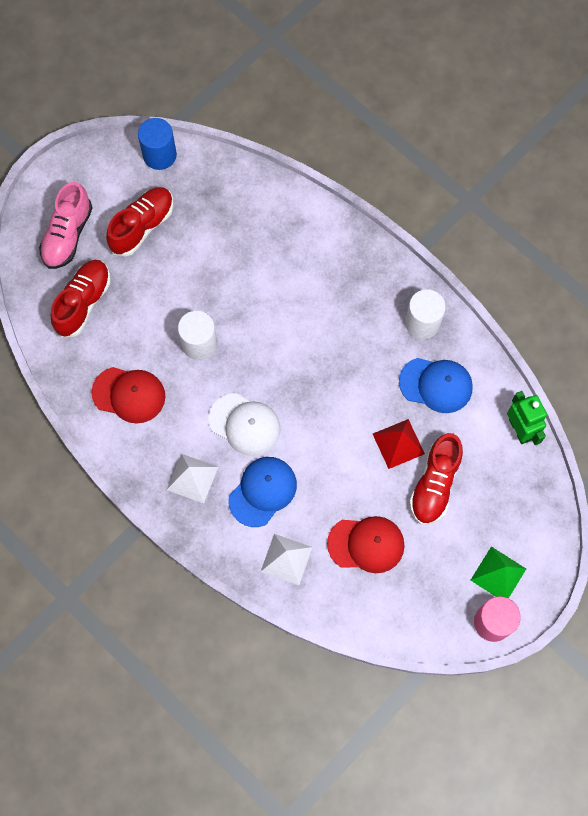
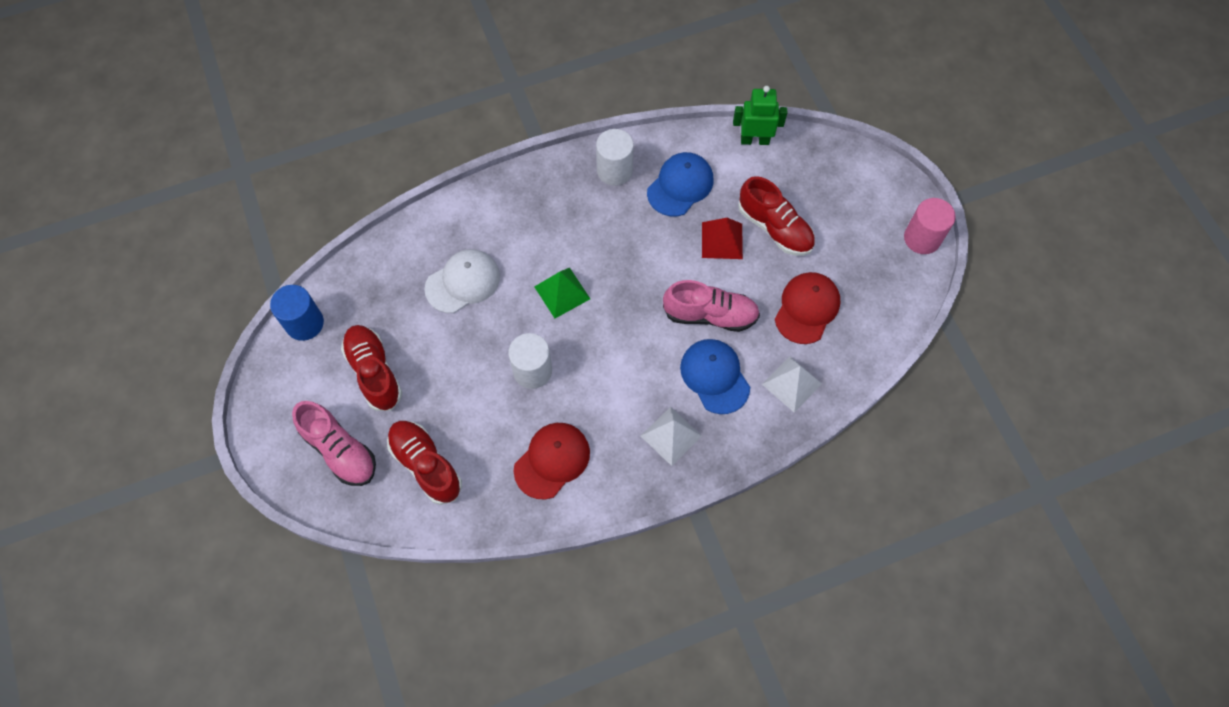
camera: 65 degrees left, 5 degrees down
white cap [208,393,281,456] -> white cap moved to [425,249,500,313]
green pyramid [471,546,526,598] -> green pyramid moved to [534,268,590,318]
none -> pink shoe [663,280,760,332]

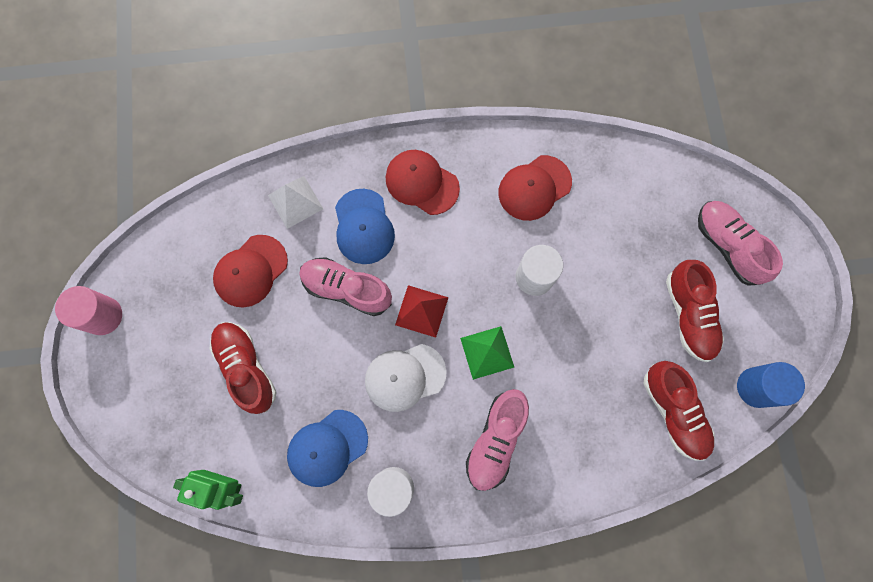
camera: 165 degrees left, 10 degrees up
red shoe [387,421,462,505] -> red shoe moved to [644,361,715,461]
white cap [425,249,500,313] -> white cap moved to [365,344,447,412]
white pyramid [641,407,702,466] -> red cap [386,150,460,215]
red pyramid [702,218,743,259] -> red pyramid moved to [395,285,449,338]
none -> pink shoe [466,389,529,491]

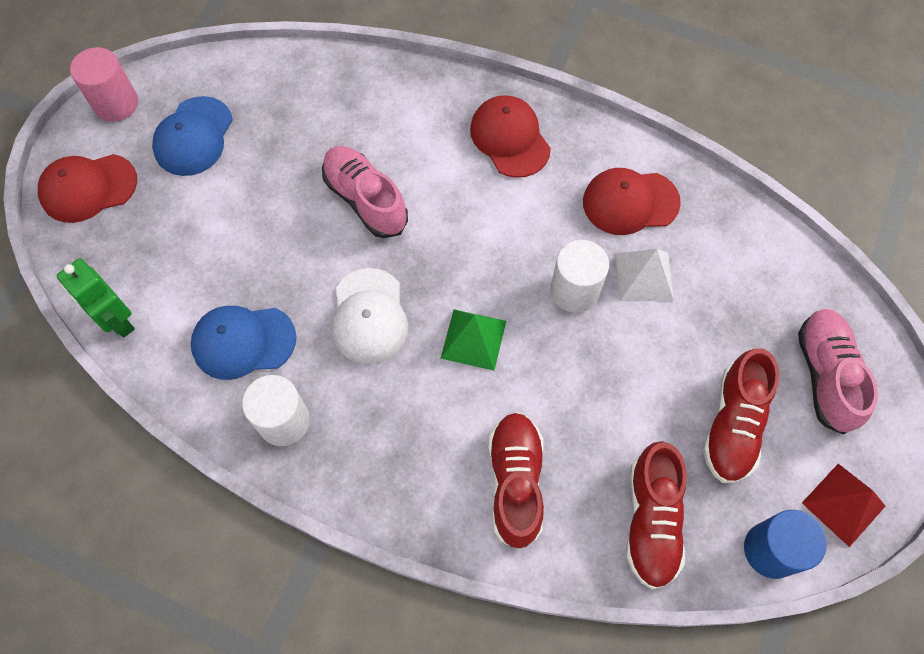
camera: 30 degrees right, 10 degrees down
red shoe [209,322,277,414] -> red shoe moved to [488,412,544,550]
red cap [213,235,288,307] -> red cap moved to [38,154,137,223]
white pyramid [268,176,323,229] -> white pyramid moved to [616,249,674,301]
blue cap [335,189,395,264] -> blue cap moved to [152,96,233,176]
white cap [365,344,447,412] -> white cap turned 105 degrees counterclockwise [332,268,408,364]
red pyramid [395,285,449,338] -> red pyramid moved to [802,464,885,547]
pink shoe [466,389,529,491] -> none

